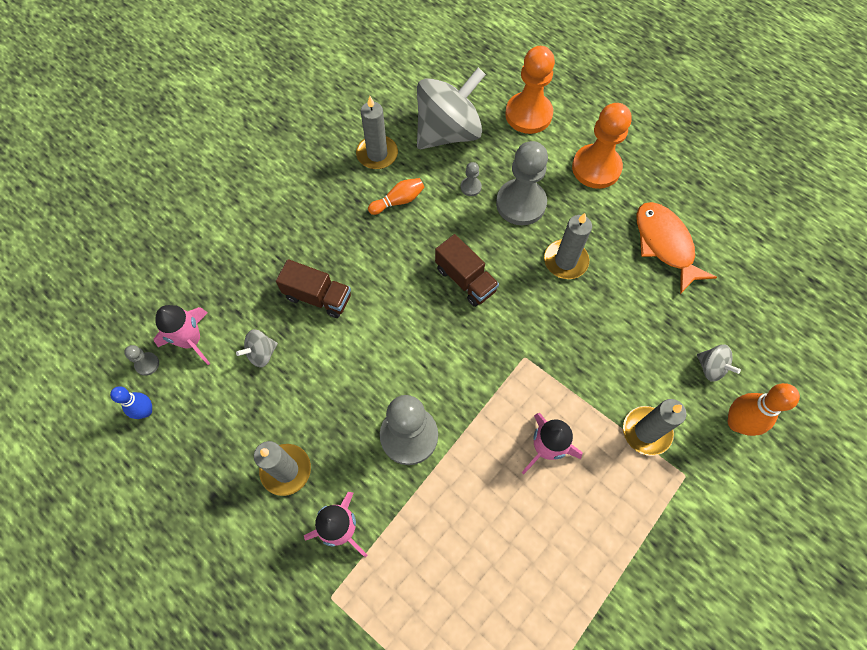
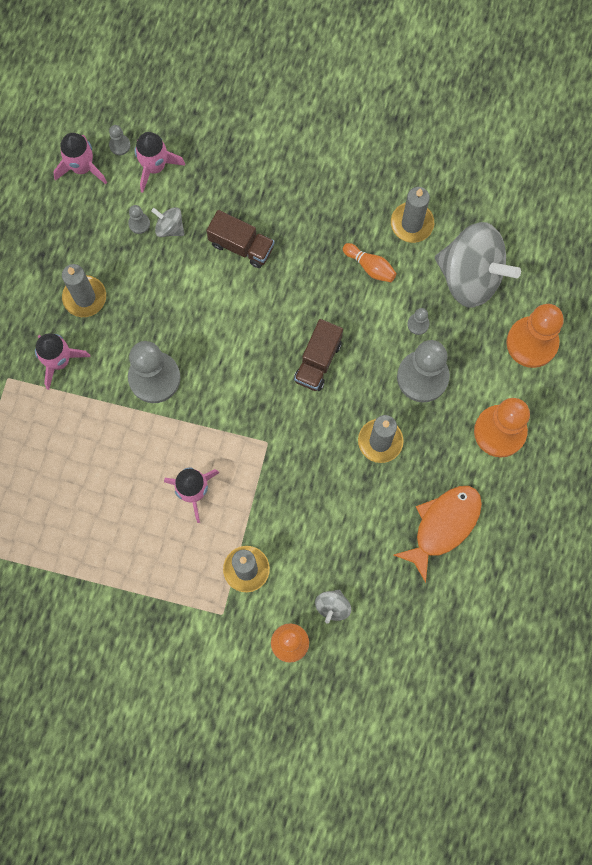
camera: 65 degrees right, 10 degrees up
blue bowling pin [110,386,152,419] -> pink rocket [53,133,107,184]
brown truck [276,259,351,318] -> brown truck turned 60 degrees counterclockwise [206,210,274,268]
none -> grey pawn [128,205,150,234]

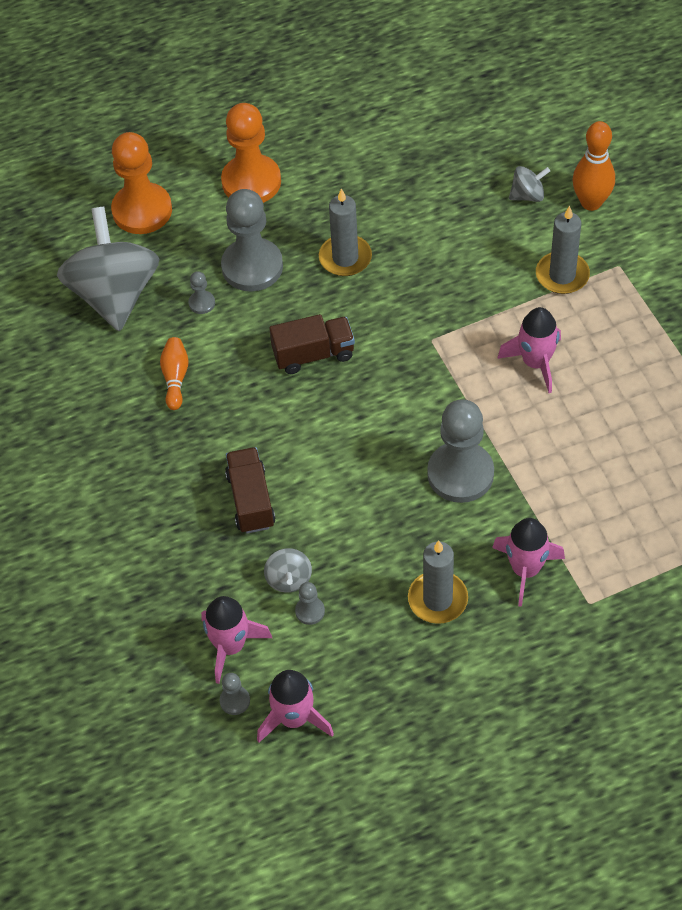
camera: 125 degrees left, 20 degrees down
grey candle [391,187,434,243] -> none
orange fish [393,486,482,583] -> none

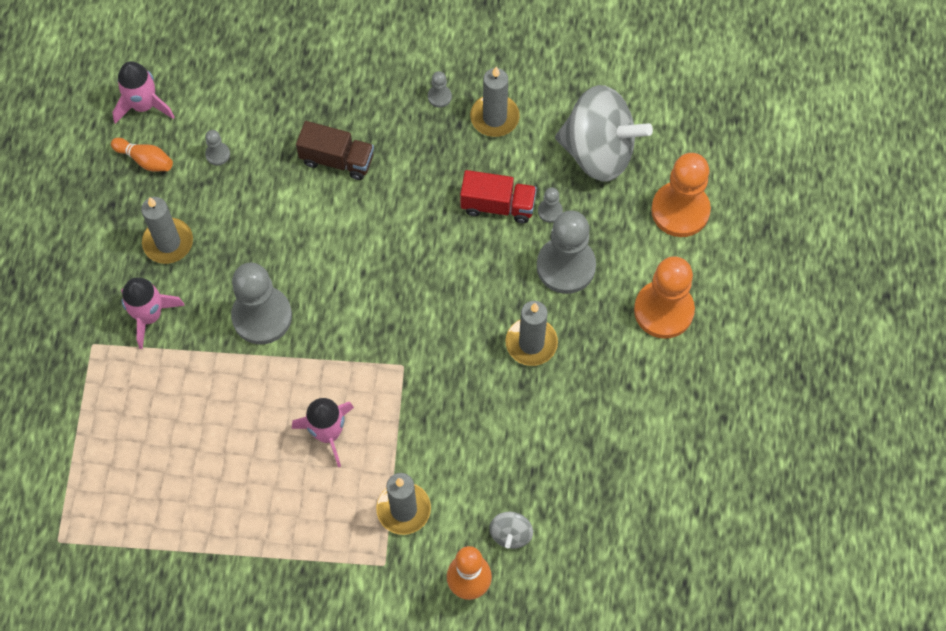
camera: 115 degrees right, 10 degrees up
orange bowling pin [160,337,189,410] -> orange bowling pin moved to [111,138,173,171]
pink rocket [201,596,272,684] -> none
grey pawn [220,673,250,715] -> grey pawn moved to [428,71,452,108]
grey spinning top [264,548,312,593] -> none
brown truck [269,314,355,374] -> none
none -> red truck [460,170,537,224]
none -> grey candle [470,67,520,137]

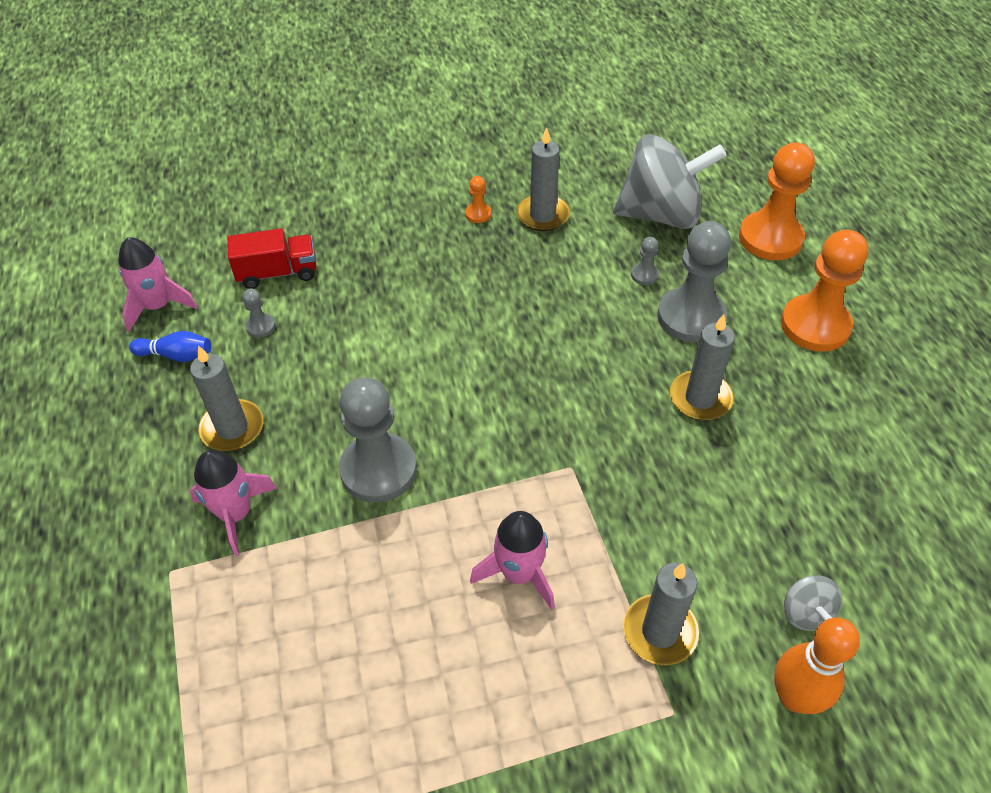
camera: 20 degrees left, 15 degrees down
orange bowling pin [111,138,173,171] -> blue bowling pin [129,331,211,362]
brown truck [296,121,374,180] -> none
grey pawn [428,71,452,108] -> orange pawn [465,176,491,223]
red truck [460,170,537,224] -> red truck moved to [227,228,316,289]

